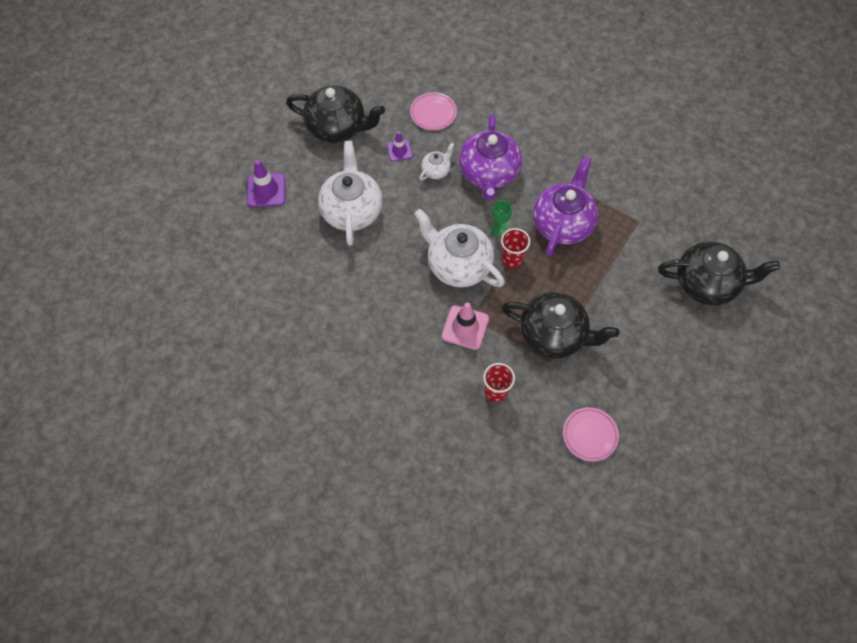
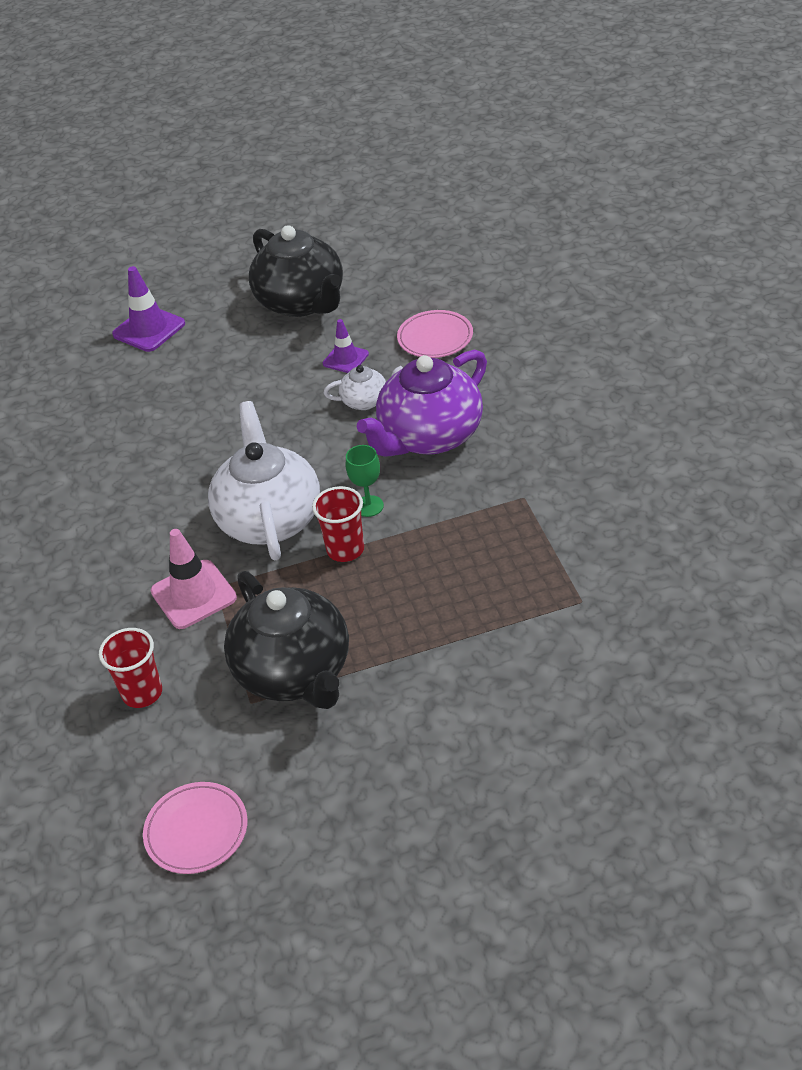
camera: 45 degrees right, 20 degrees down
white teapot [318,141,383,246] -> none
purple teapot [533,156,598,256] -> none
black teapot [658,241,780,306] -> none

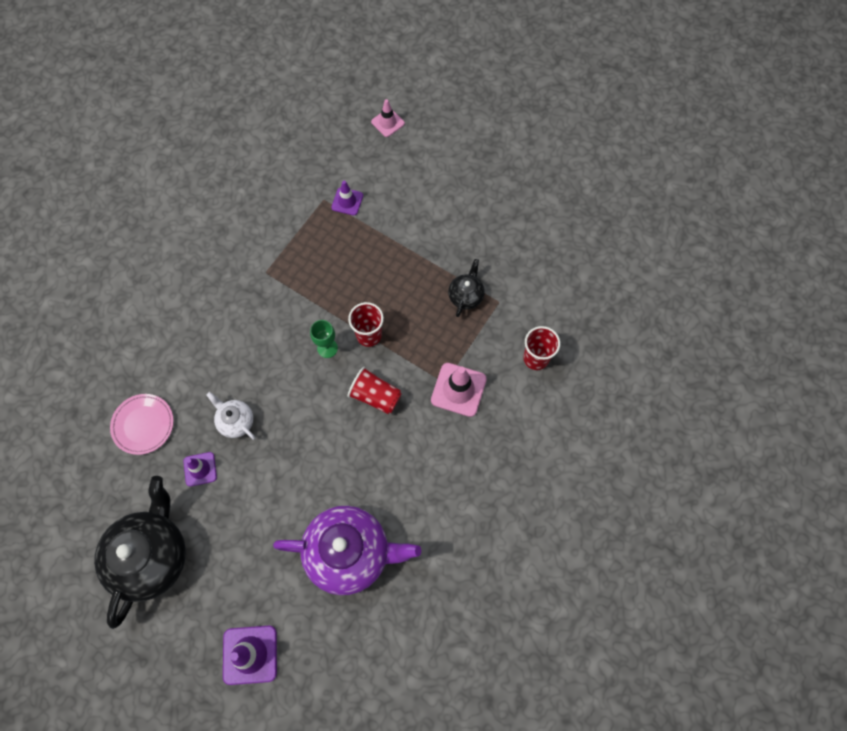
camera: 135 degrees left, 25 degrees up
pink plate [143,782,248,874] -> none
white teapot [208,401,320,560] -> red cup [347,367,402,414]
black teapot [224,571,349,709] -> black teapot [448,259,485,317], size x0.48
purple teapot [357,350,487,457] -> purple teapot moved to [273,506,421,595]
none -> purple traffic cone [331,181,363,215]
none -> pink traffic cone [371,99,405,137]

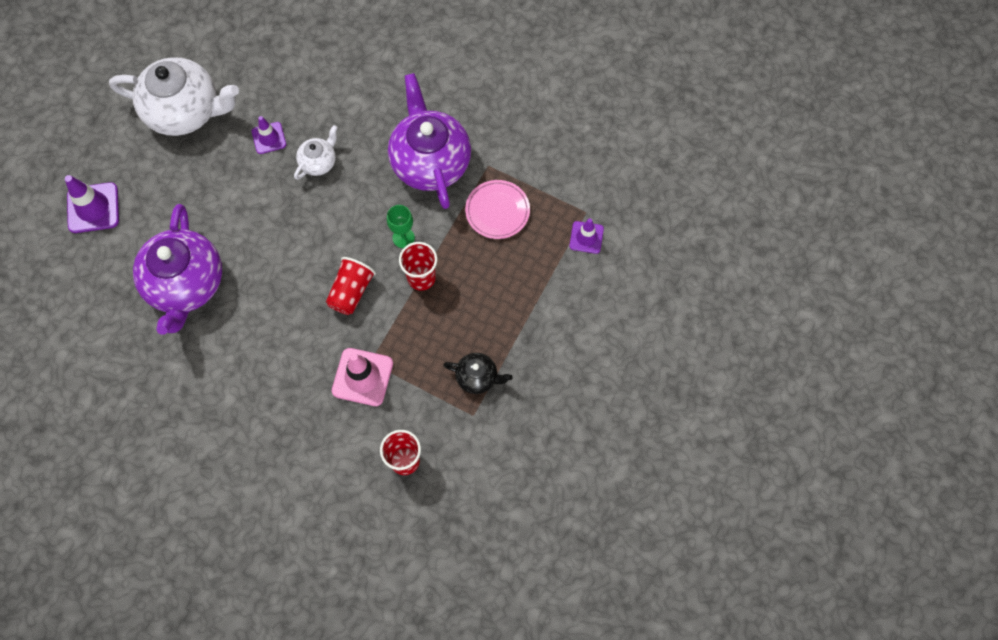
camera: 85 degrees right, 0 degrees up
black teapot [94,476,186,629] -> white teapot [109,57,239,136]
pink plate [110,394,174,455] -> pink plate moved to [465,180,530,239]
pink traffic cone [371,99,405,137] -> none
none -> purple teapot [388,73,471,209]

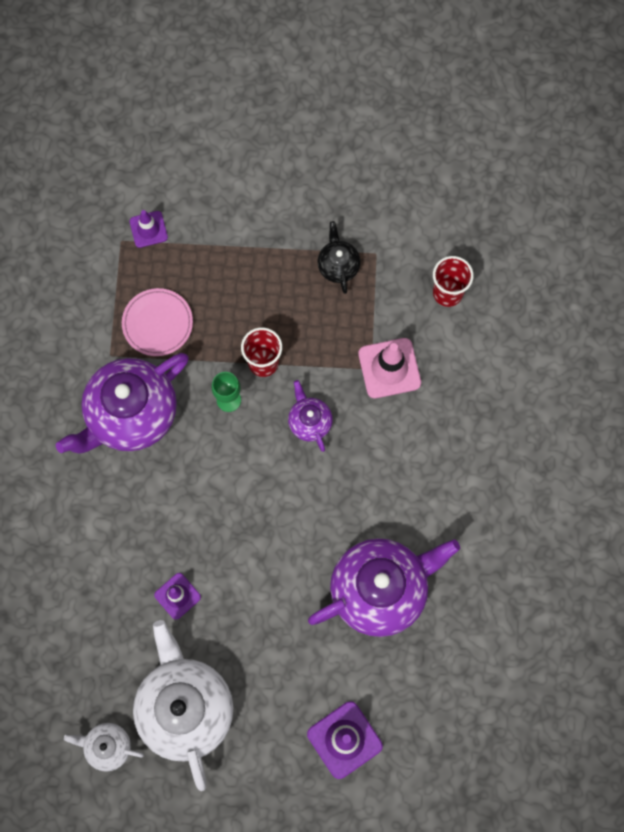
camera: 115 degrees left, 5 degrees up
white teapot [294,125,338,180] -> white teapot moved to [64,723,144,772]
red cup [326,257,376,315] -> purple teapot [288,380,333,452]

